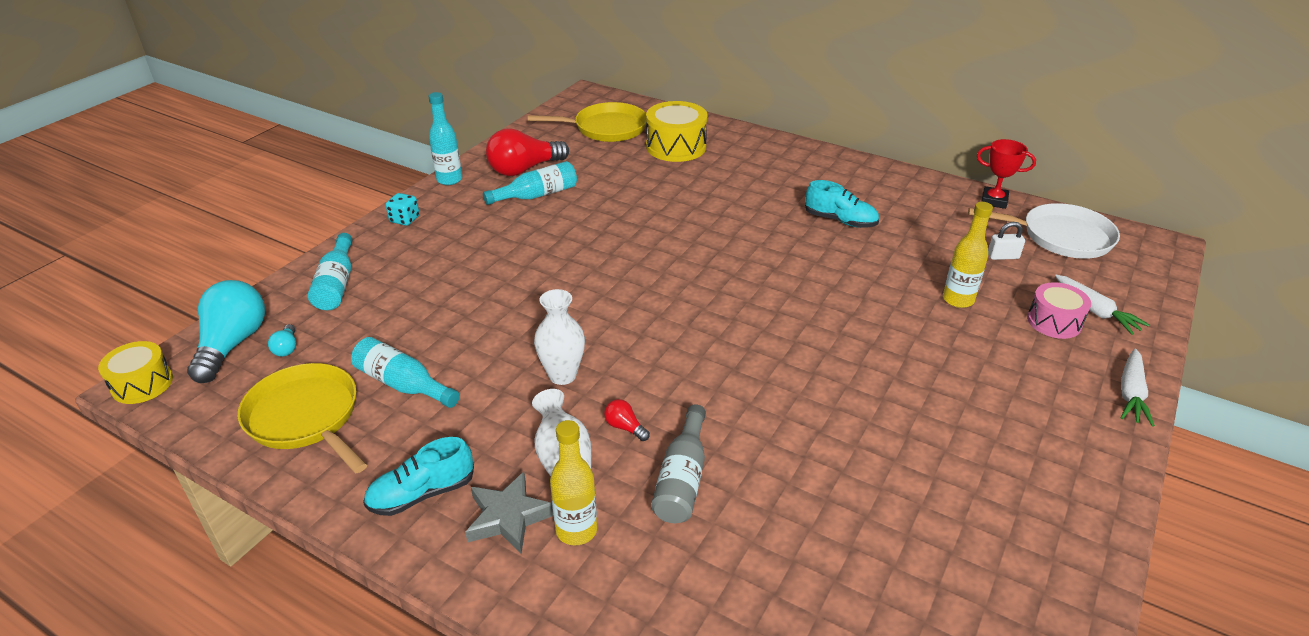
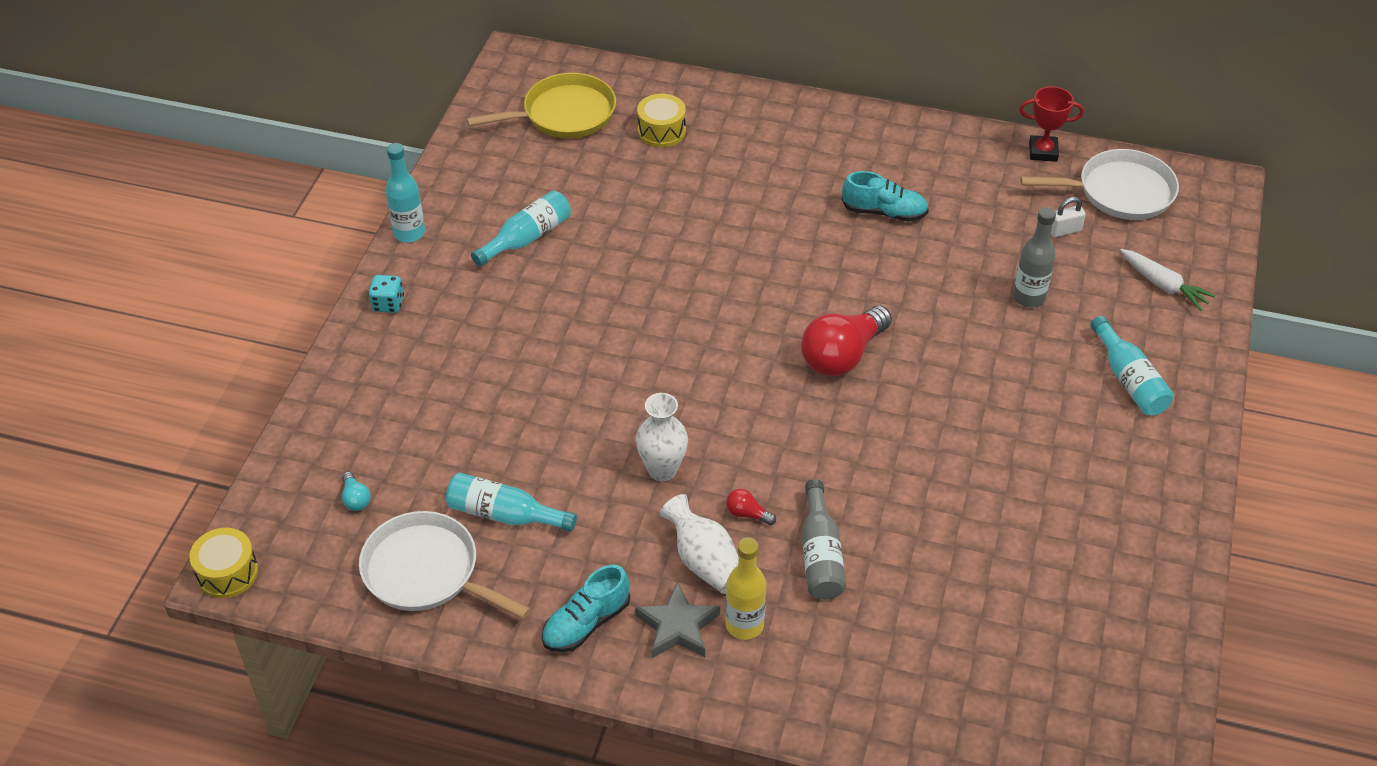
camera: 15 degrees left, 10 degrees up
turquoise light bulb [187,280,265,383] -> none
yellow pan [238,363,367,473] -> white pan [359,511,531,619]
turquoise bottle [308,233,352,310] -> turquoise bottle moved to [1090,316,1174,415]
red light bulb [486,128,569,176] -> red light bulb moved to [801,306,892,376]
yellow drum [646,101,707,162] -> yellow drum [637,94,686,147], size x0.64
yellow bottle [943,202,993,308] -> grey bottle [1013,207,1056,308]
pink drum [1027,282,1091,339] -> none
white carrot [1121,348,1155,427] -> none

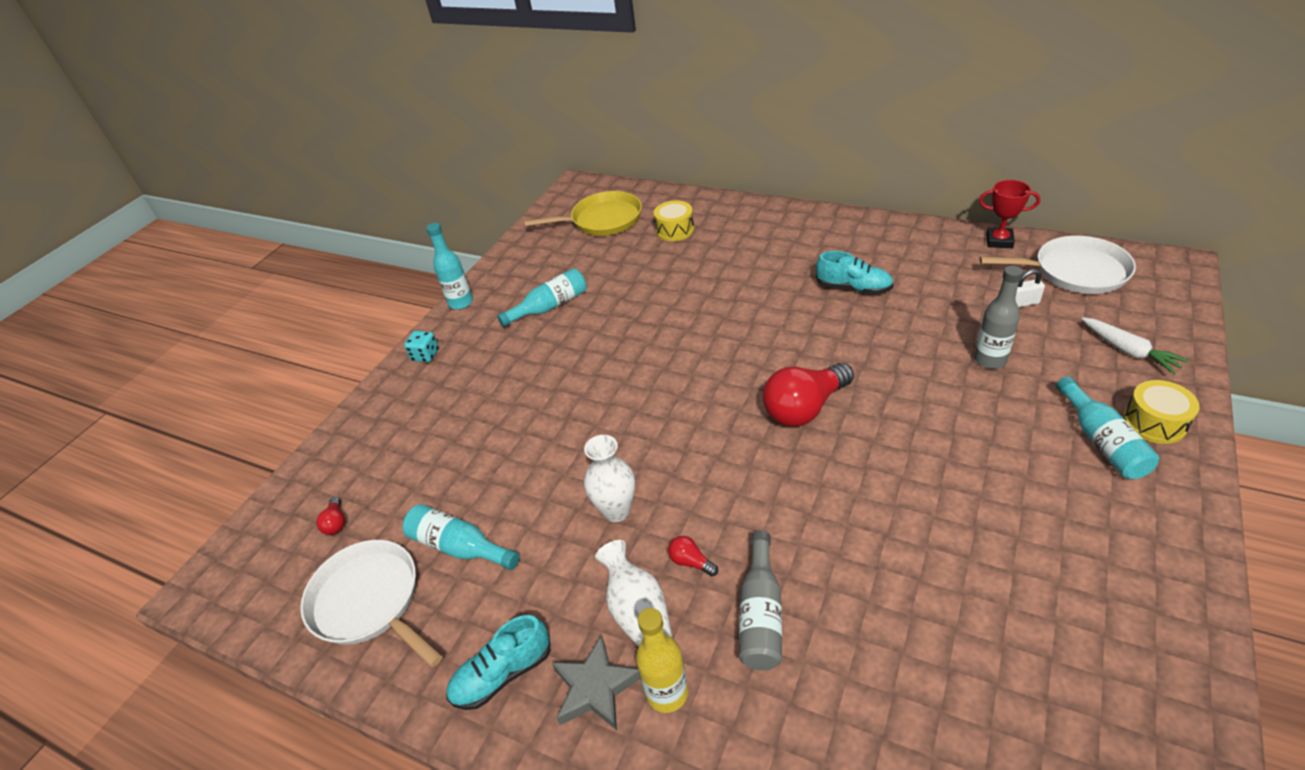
camera: 15 degrees right, 5 degrees down
yellow drum [189,528,258,598] -> yellow drum moved to [1123,380,1200,444]
turquoise light bulb [342,472,371,511] -> red light bulb [316,497,345,535]

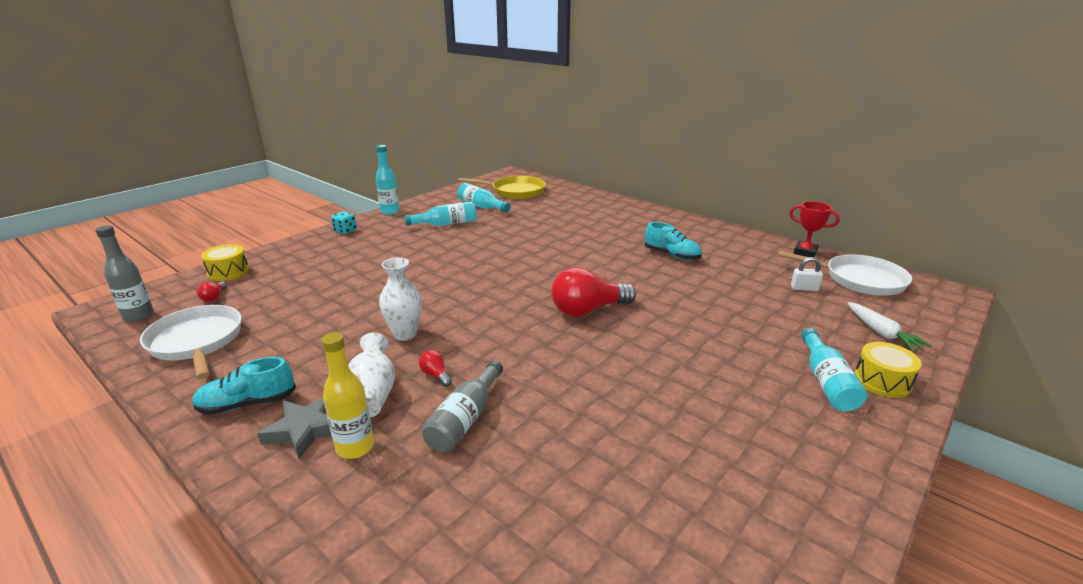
camera: 10 degrees right, 15 degrees down
turquoise bottle [403,504,520,570] -> turquoise bottle moved to [457,183,511,212]
yellow drum [654,200,694,241] -> yellow drum moved to [201,244,249,281]
grey bottle [974,266,1023,369] -> grey bottle moved to [95,225,154,322]

